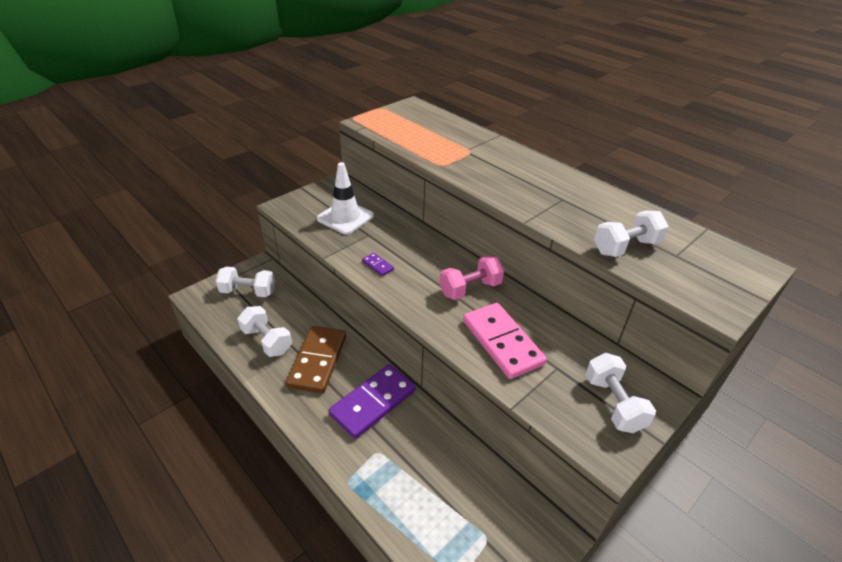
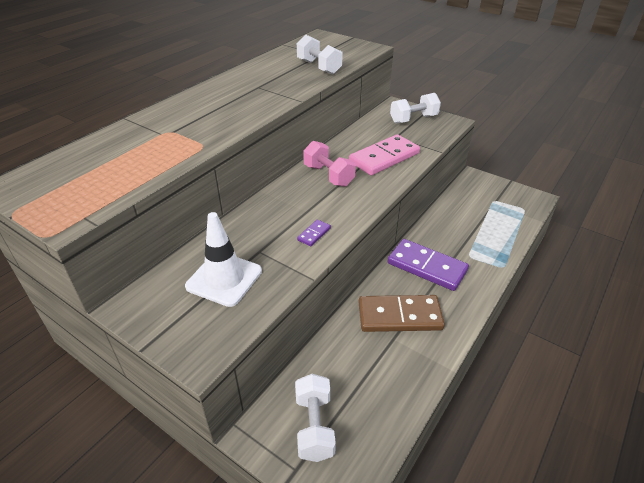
camera: 100 degrees left, 0 degrees up
white dumbbell [237,306,292,357] -> none

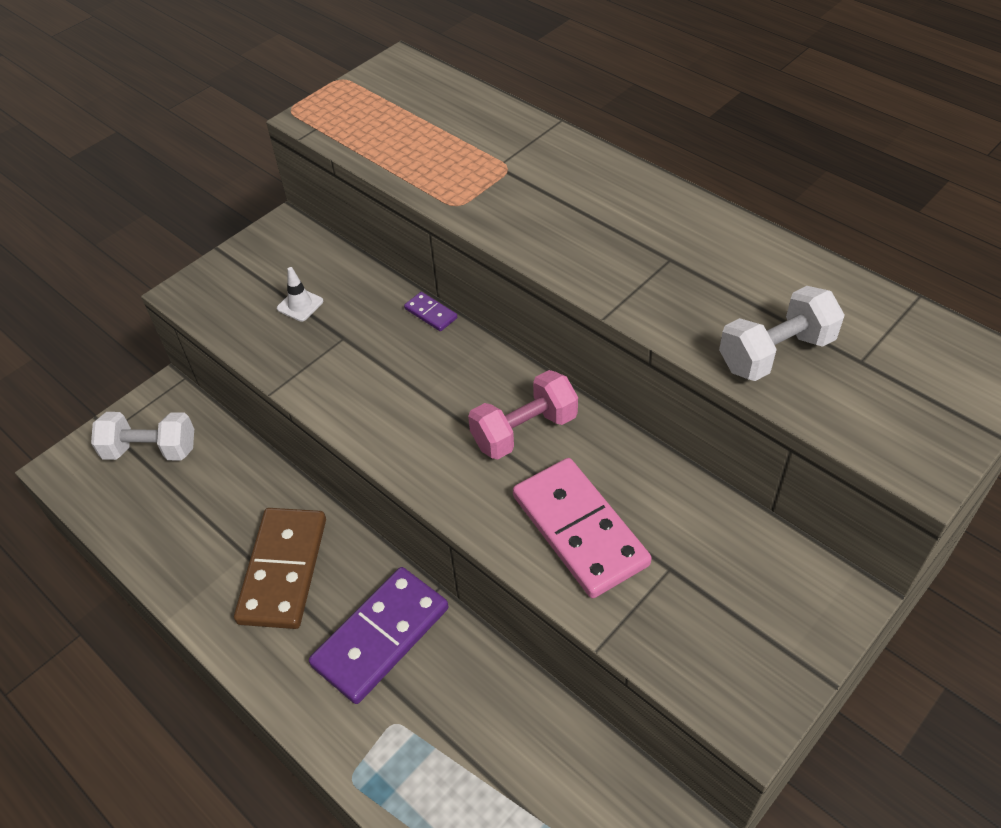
camera: 100 degrees right, 10 degrees up
white traffic cone [185,212,262,307] -> white traffic cone [277,267,323,322], size x0.47
purple domino [297,220,331,246] -> purple domino moved to [404,292,457,331]
white dumbbell [390,93,441,124] -> none

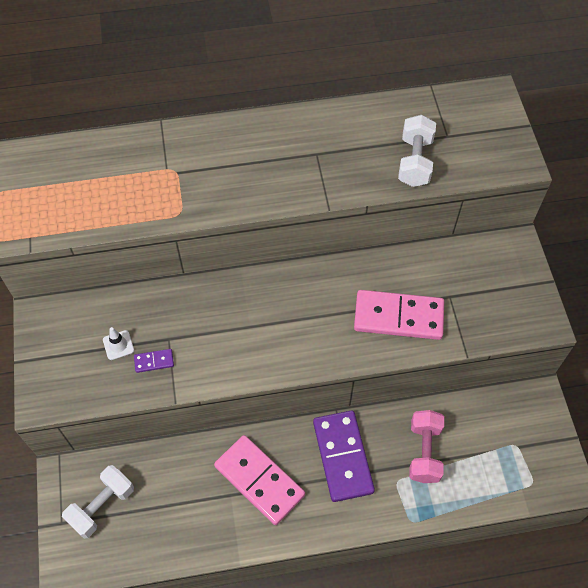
camera: 55 degrees left, 10 degrees up
brown domino [234,508,326,629] -> pink domino [214,435,305,525]
purple domino [404,292,457,331] -> purple domino moved to [134,349,174,373]
pink dumbbell [468,370,578,459] -> pink dumbbell moved to [409,410,444,483]

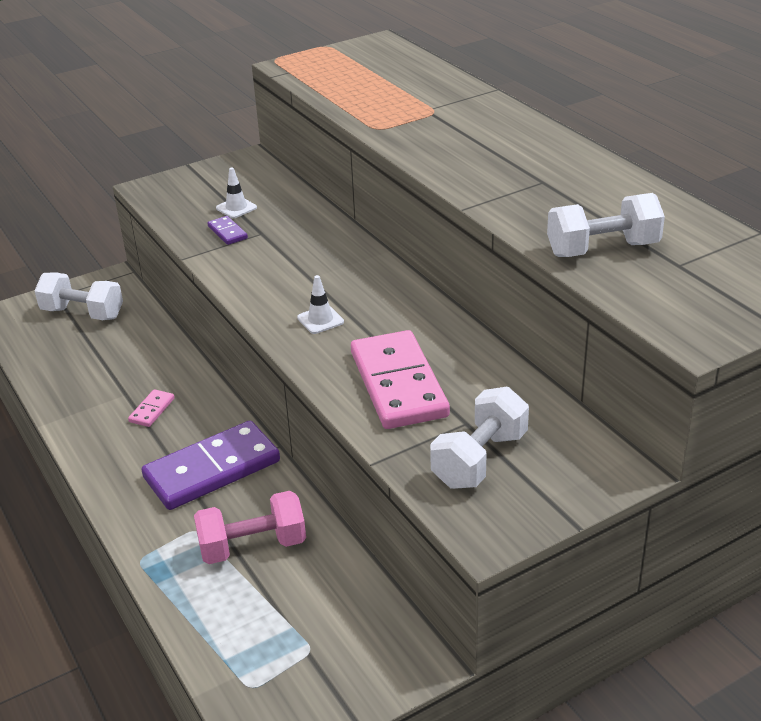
camera: 70 degrees right, 25 degrees down
pink domino [214,435,305,525] -> pink domino [128,389,175,427], size x0.43
none -> white traffic cone [297,275,344,334]
none -> white dumbbell [430,387,529,489]

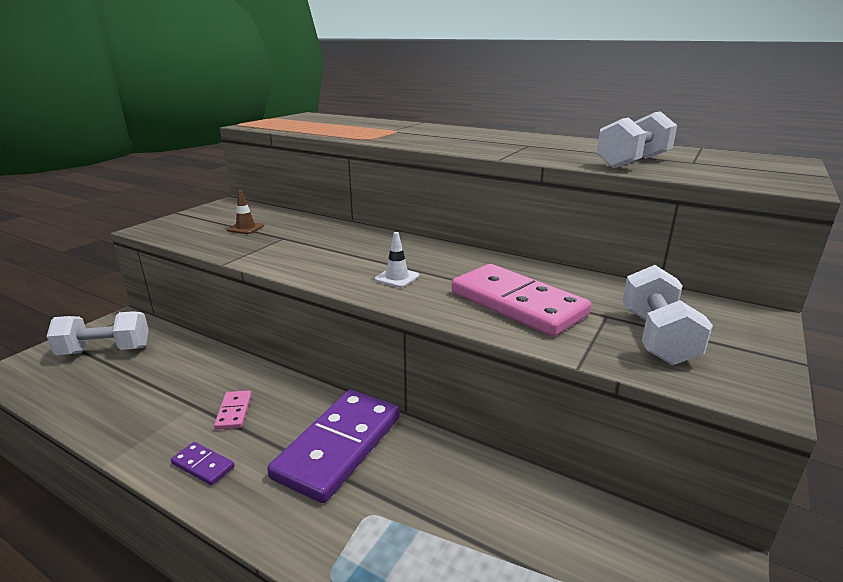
camera: 30 degrees left, 10 degrees down
pink dumbbell [194,491,306,564] -> none
purple domino [208,216,248,245] -> purple domino moved to [171,442,235,486]
white traffic cone [216,168,257,218] -> brown traffic cone [227,190,264,234]

